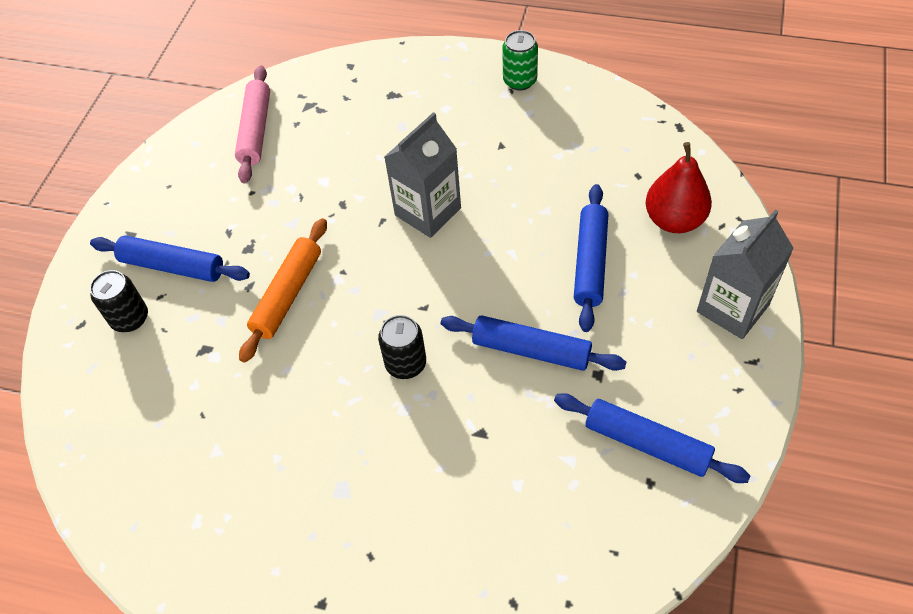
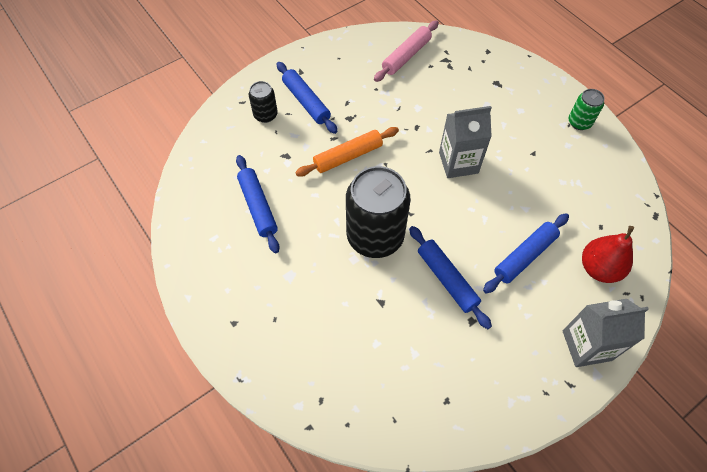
camera: 35 degrees right, 5 degrees up
black can [378,315,426,379] -> black can [346,166,411,258], size x2.08
blue rolling pin [554,393,750,483] -> blue rolling pin moved to [236,155,280,253]

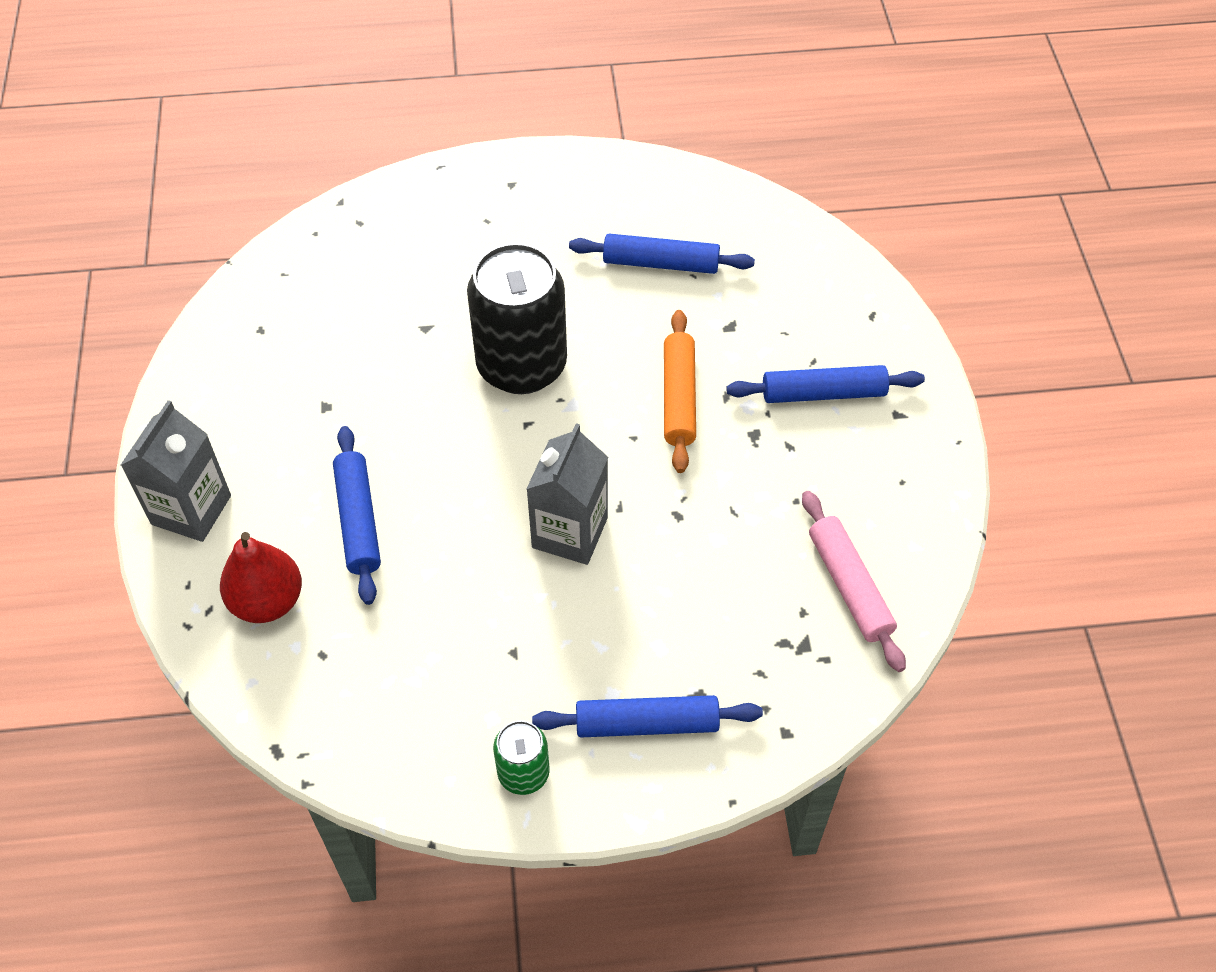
camera: 120 degrees right, 5 degrees down
black can [249,81,278,123] -> none
blue rolling pin [409,226,492,329] -> blue rolling pin moved to [532,695,763,737]

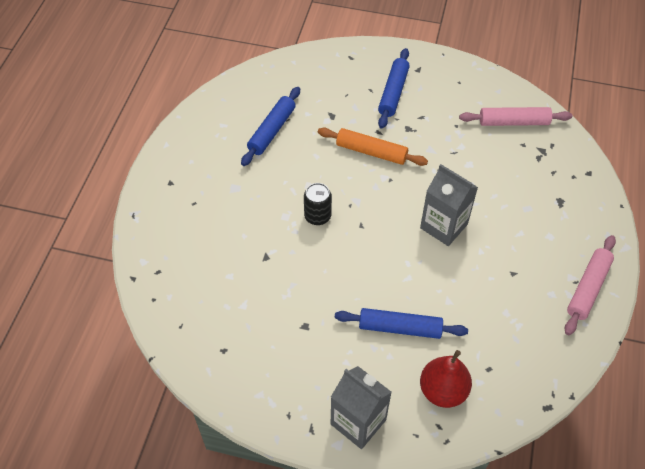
camera: 70 degrees left, 0 degrees up
black can [467,243,567,394] -> black can [304,183,332,225], size x0.48
green can [493,720,550,795] -> pink rolling pin [565,235,616,335]
blue rolling pin [532,695,763,737] -> none

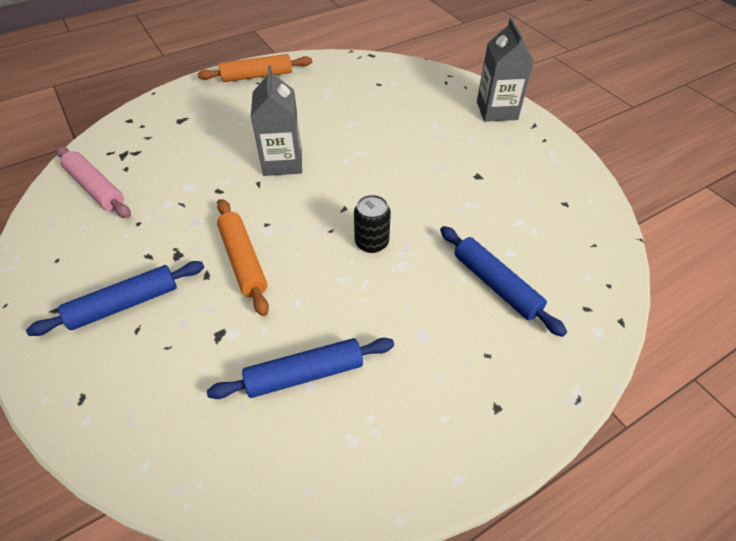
camera: 135 degrees left, 5 degrees down
blue rolling pin [335,308,468,339] -> blue rolling pin moved to [440,226,567,337]
red pear [420,350,472,408] -> none
pink rolling pin [565,235,616,335] -> orange rolling pin [197,54,312,82]

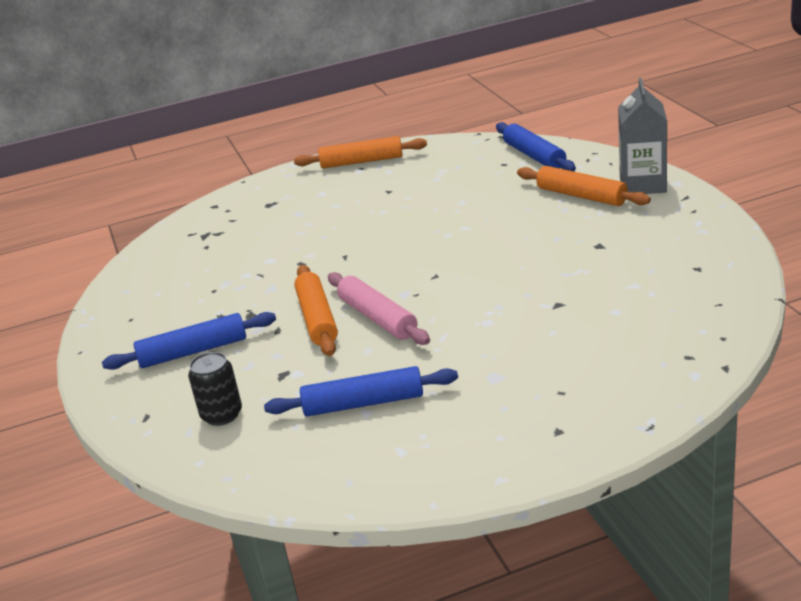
camera: 15 degrees right, 20 degrees down
pink rolling pin [56,146,131,218] -> pink rolling pin moved to [328,272,430,345]
grey carton [251,65,302,176] -> none
black can [354,195,391,253] -> black can moved to [188,352,242,426]
blue rolling pin [440,226,567,337] -> blue rolling pin moved to [496,122,576,171]
none -> orange rolling pin [517,166,651,206]

